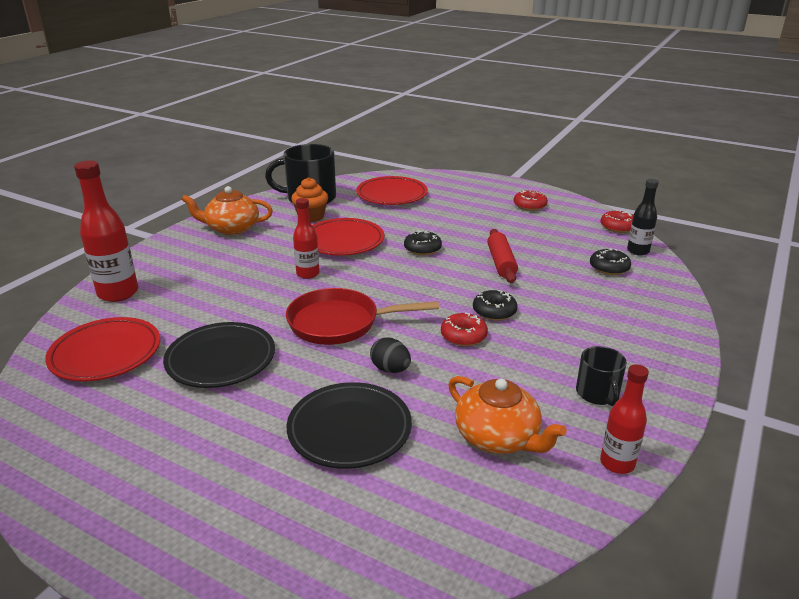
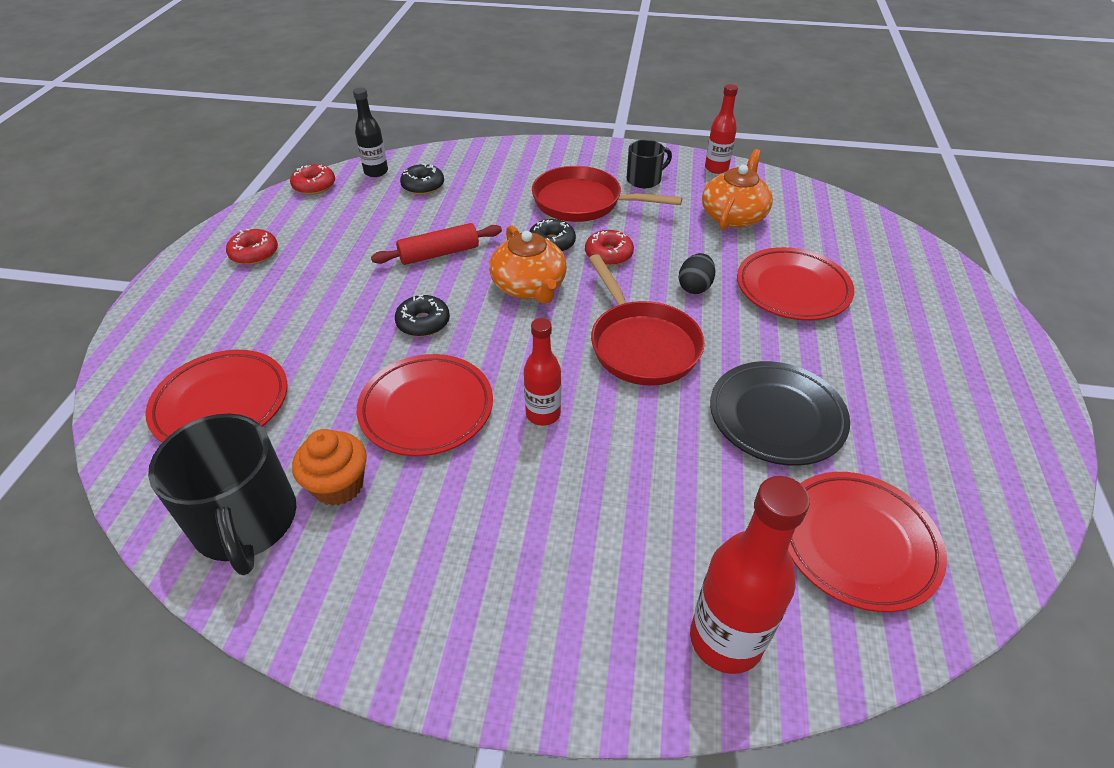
camera: 110 degrees left, 15 degrees up
orange teapot [181,186,273,235] -> orange teapot moved to [489,225,567,304]
black plate [287,382,412,469] -> red plate [737,247,854,321]
none -> red pan [532,166,682,222]

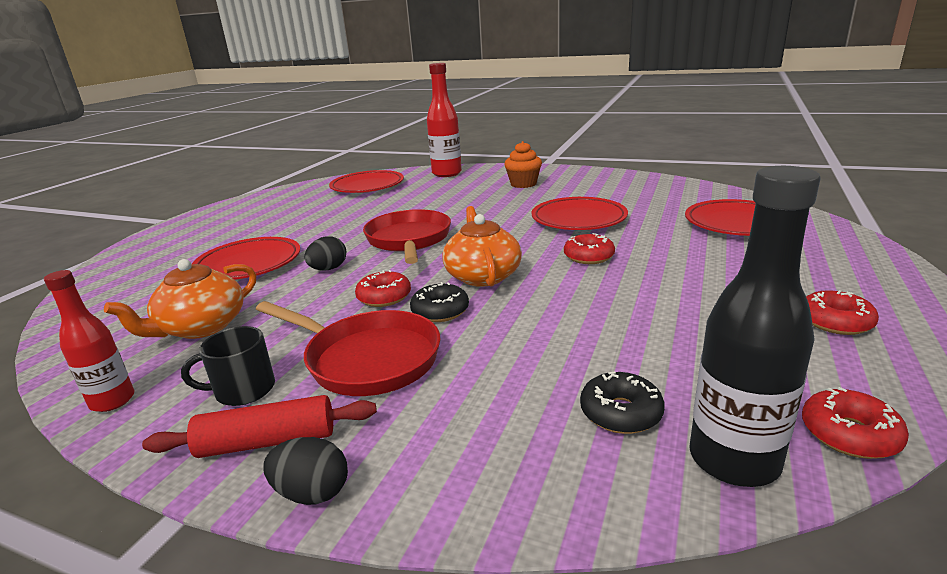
camera: 165 degrees left, 20 degrees down
black mug [148,414,296,575] -> none
orange cupcake [292,429,367,506] -> orange cupcake moved to [504,141,542,188]
black bottle [353,87,388,177] -> black bottle [689,166,821,487], size x1.62
red rolling pin [371,223,502,265] -> red rolling pin moved to [142,395,377,458]
black donut [395,295,450,337] -> red donut [564,233,615,264]
red bottle [524,318,561,426] -> none
black plate [710,361,850,466] -> none
none -> black egg [263,437,348,505]

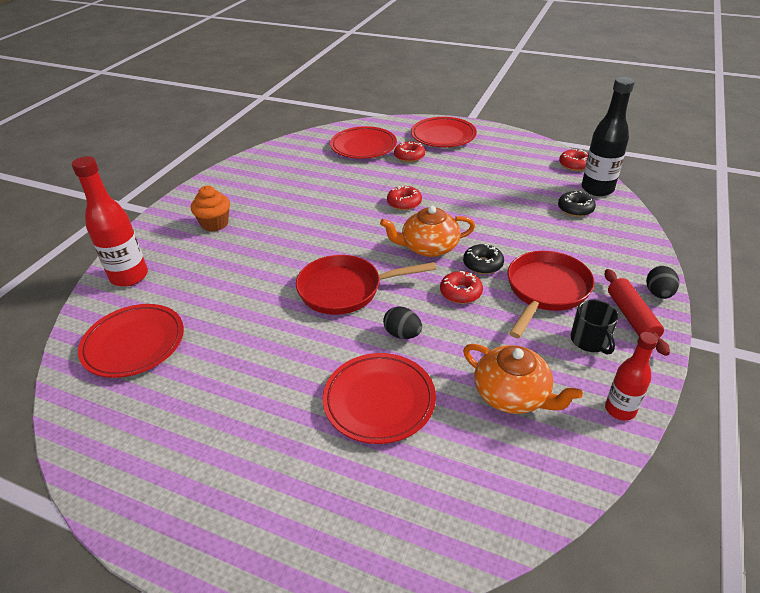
camera: 90 degrees left, 15 degrees up
red plate [532,197,628,230] -> red plate moved to [411,117,477,147]
red donut [806,290,879,335] -> red donut moved to [394,141,425,162]

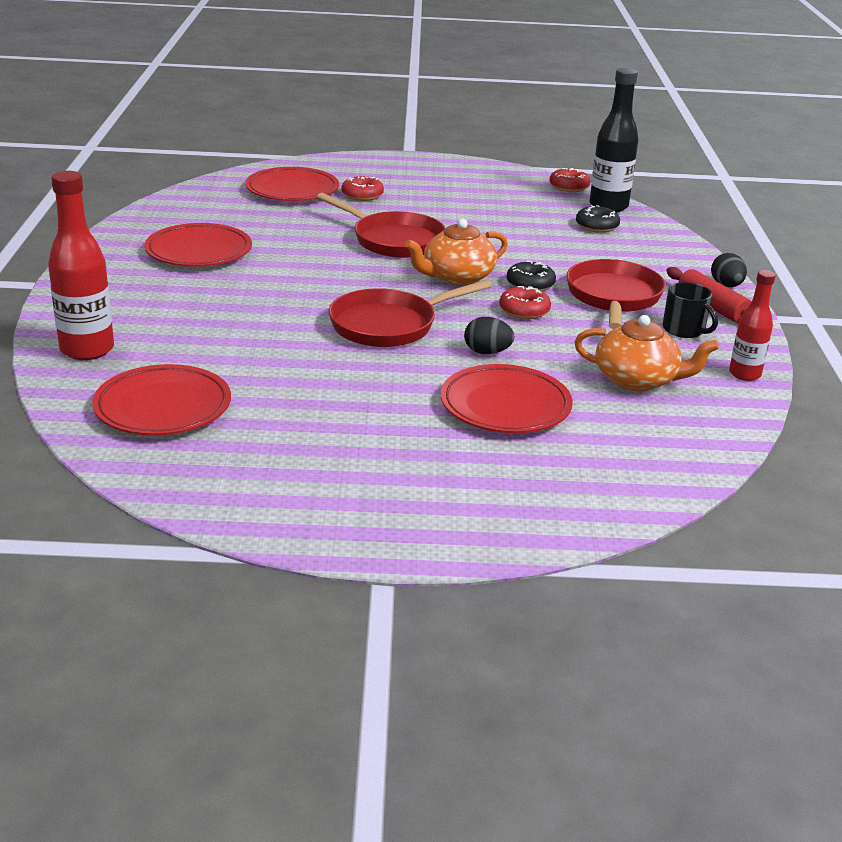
camera: 25 degrees left, 10 degrees down
orange cupcake [191,186,230,231] -> none
red donut [387,186,422,210] -> red pan [317,193,445,258]
red plate [411,117,477,147] -> red plate moved to [144,223,252,267]

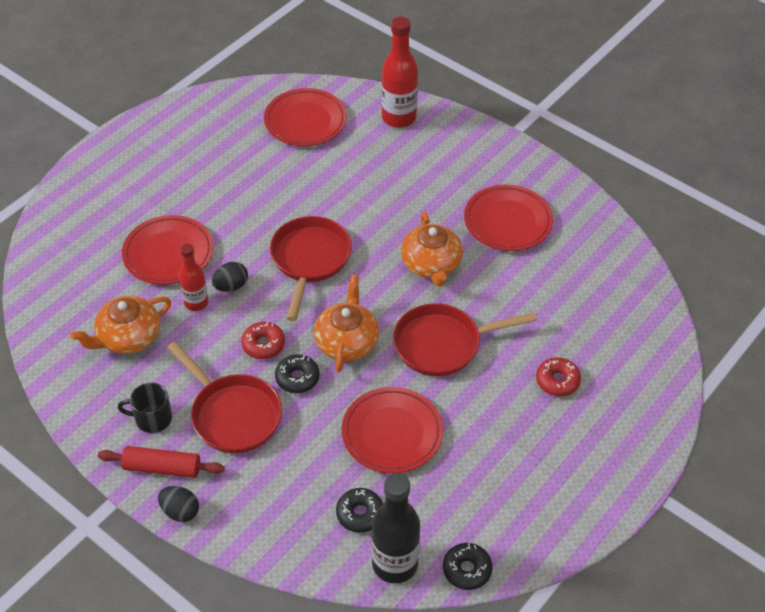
camera: 130 degrees right, 20 degrees up
red plate [245,167,339,201] -> red plate moved to [342,387,443,474]
red donut [549,168,590,192] -> black donut [443,543,492,590]
red bottle [729,270,776,381] -> red bottle moved to [179,243,208,311]
none -> orange teapot [401,212,463,287]

